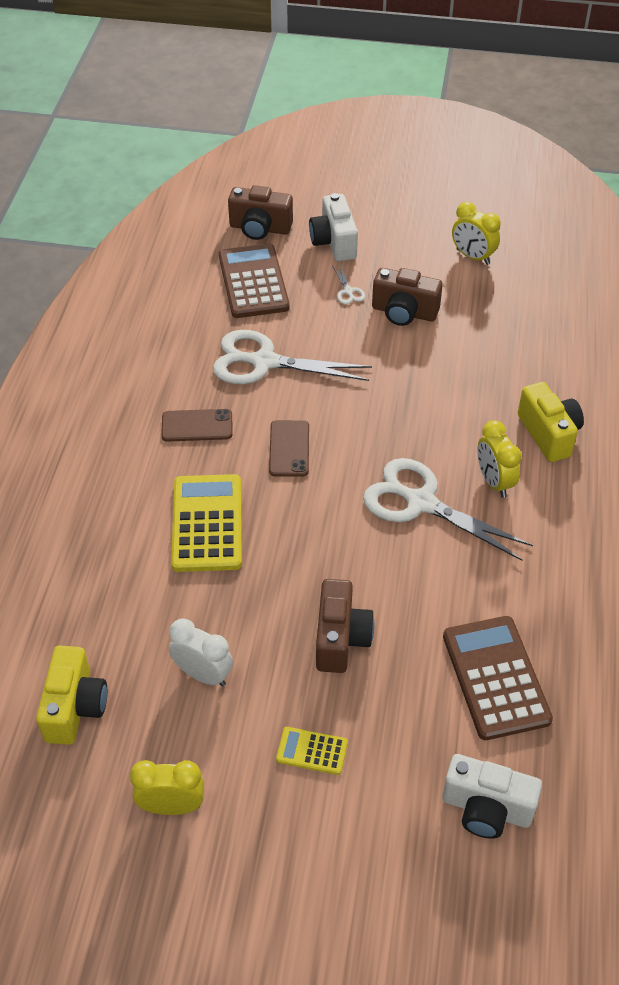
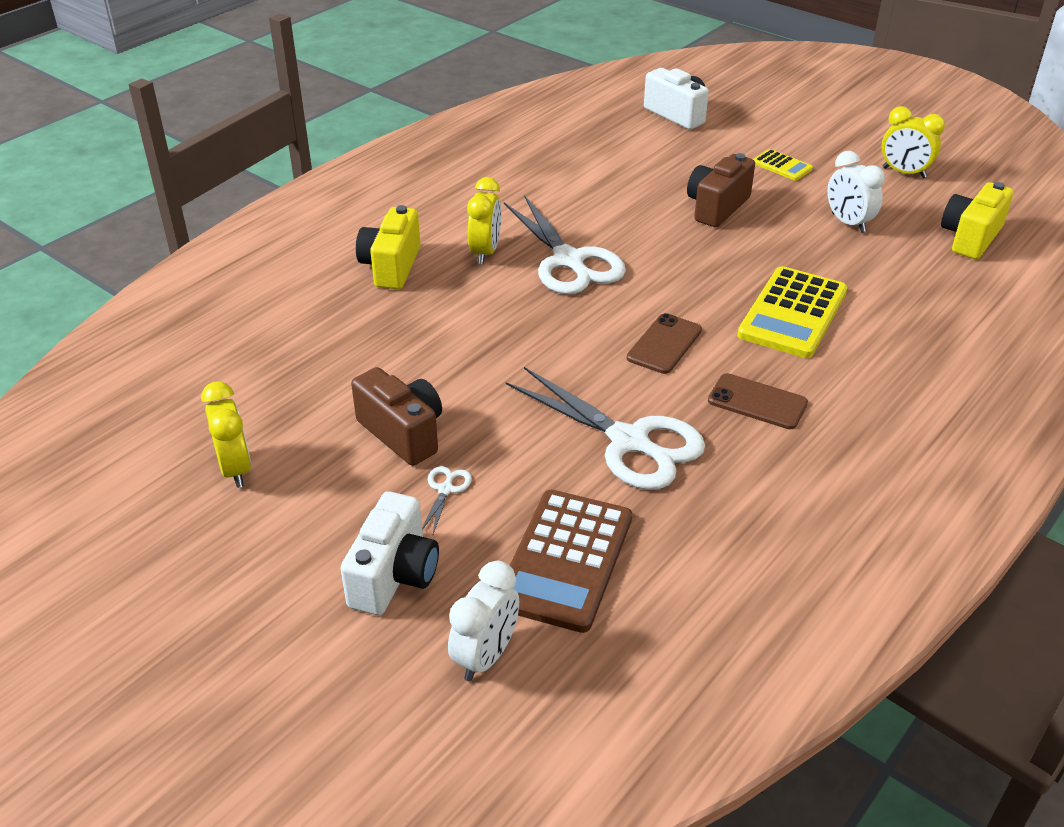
camera: 150 degrees left, 10 degrees down
brown camera [228,185,293,240] -> white clock [448,561,519,681]
brown calculator [443,616,553,740] -> none

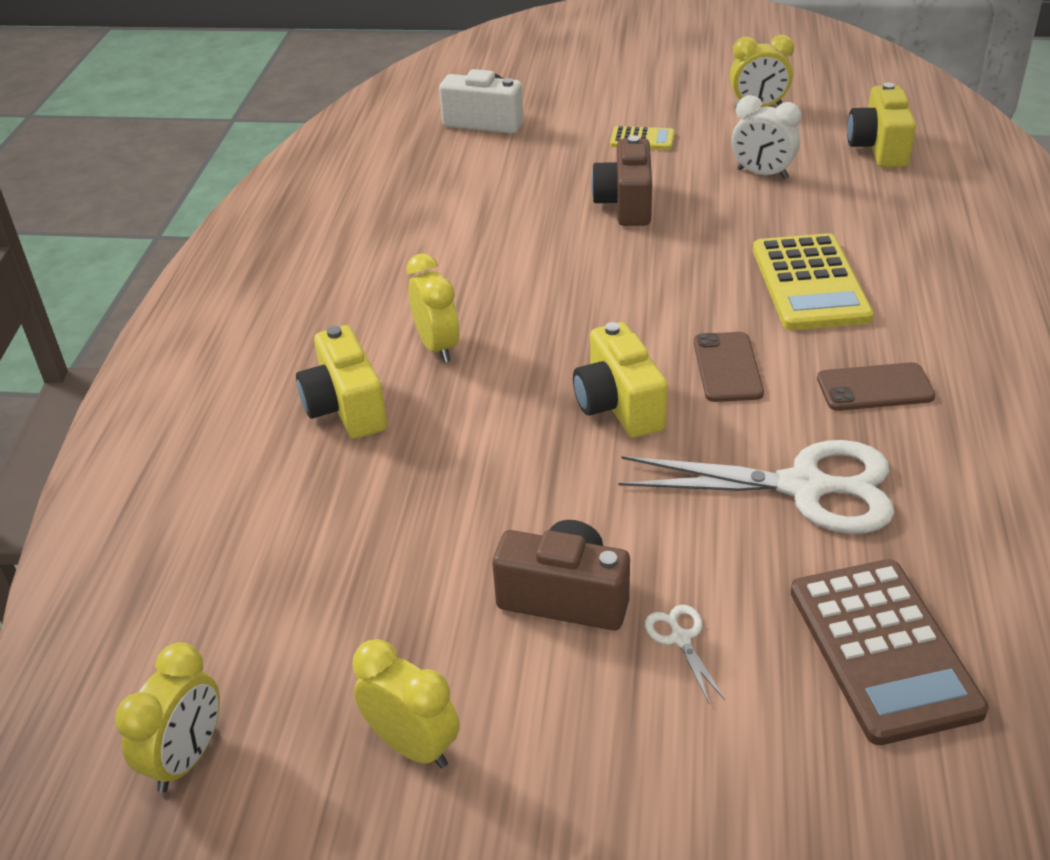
camera: 30 degrees left, 0 degrees up
white camera [340,491,439,615] -> none
white clock [448,561,519,681] -> none
white scissors [504,195,626,294] -> none
none -> yellow clock [115,642,220,793]
none -> yellow camera [573,322,668,438]

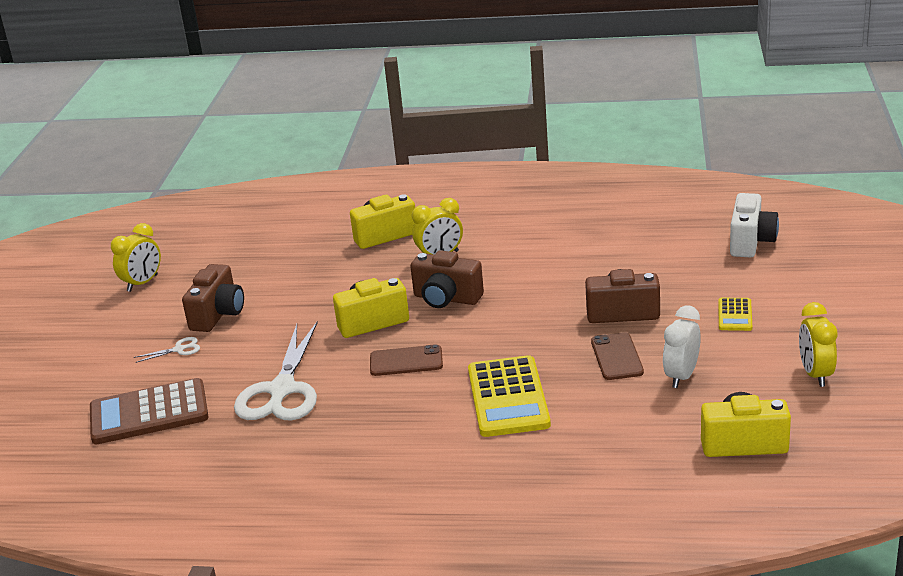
camera: 90 degrees right, 10 degrees down
yellow clock [115,642,220,793] -> none
yellow calculator [753,233,873,330] -> yellow calculator turned 90 degrees counterclockwise [468,355,551,437]
brown phone [817,362,936,411] -> brown phone moved to [591,332,644,380]
none -> brown camera [410,250,484,308]

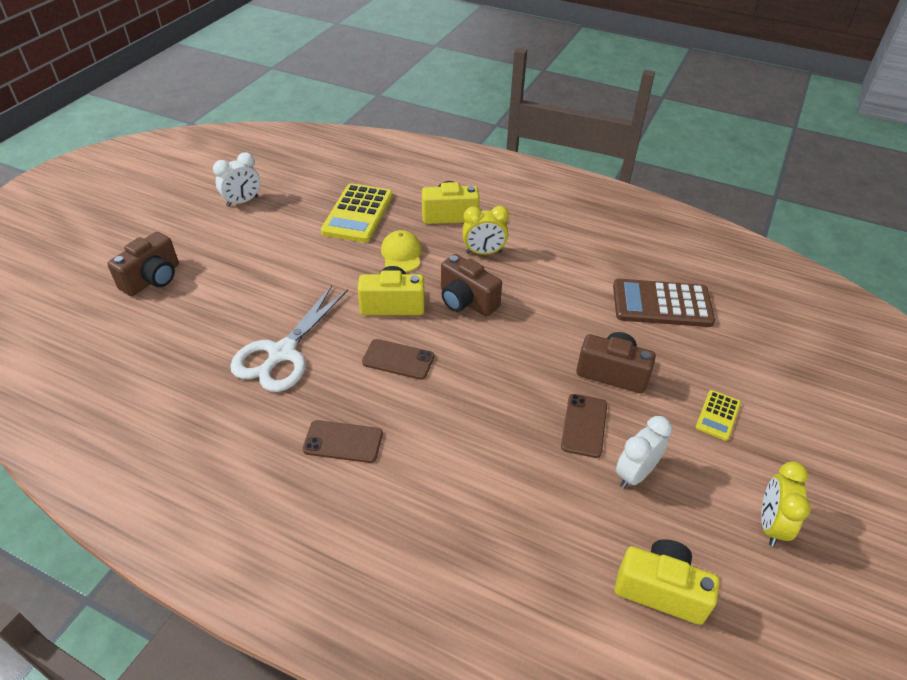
camera: 15 degrees right, 15 degrees up
brown calculator [90,378,209,444] -> brown calculator moved to [613,279,715,327]
yellow clock [111,223,161,292] -> white clock [213,152,260,207]
white scissors [134,337,200,363] -> none
brown camera [182,264,244,332] -> brown camera moved to [107,232,179,296]
yellow calculator [468,355,551,437] -> yellow calculator moved to [321,183,393,243]
white camera [730,193,779,258] -> none
none -> brown phone [303,420,383,463]
none -> yellow cap [381,230,422,272]

